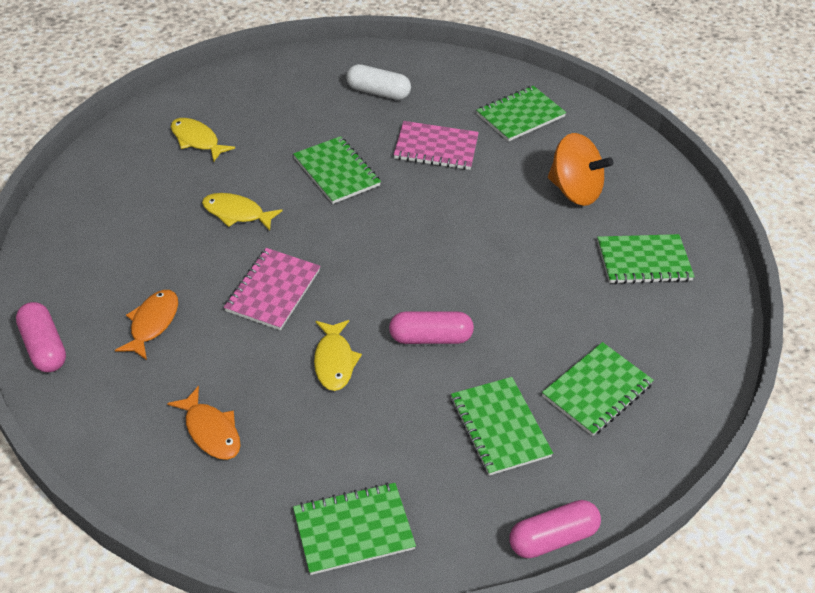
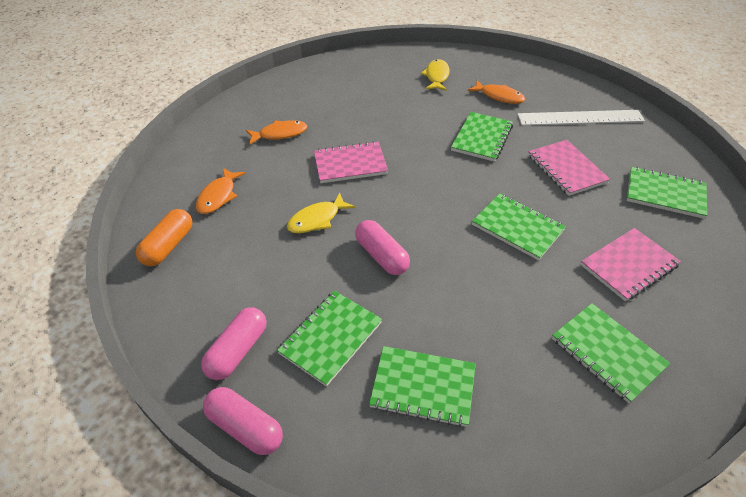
camera: 60 degrees right, 0 degrees up
pink capsule [16,302,66,372] -> pink capsule moved to [201,307,266,380]
yellow fish [202,193,282,231] -> none
green notebook [293,482,416,575] -> green notebook moved to [472,193,566,260]
white capsule [346,64,411,100] -> white ruler [517,110,645,126]
orange spinning top [548,133,613,206] -> pink notebook [581,228,681,301]
none -> orange capsule [136,209,192,266]
none -> orange fish [468,80,525,104]

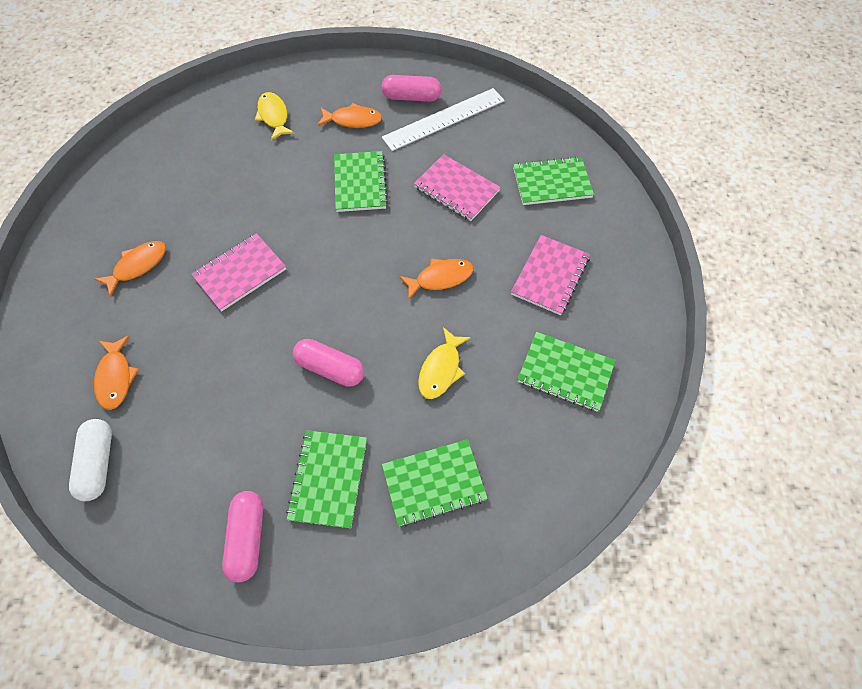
camera: 30 degrees left, 15 degrees up
orange capsule [136,209,192,266] -> white capsule [69,419,112,501]
pink capsule [203,387,283,455] -> pink capsule moved to [382,75,441,102]
yellow fish [287,192,355,234] -> yellow fish moved to [418,327,471,399]
green notebook [472,193,566,260] -> orange fish [399,259,474,300]

